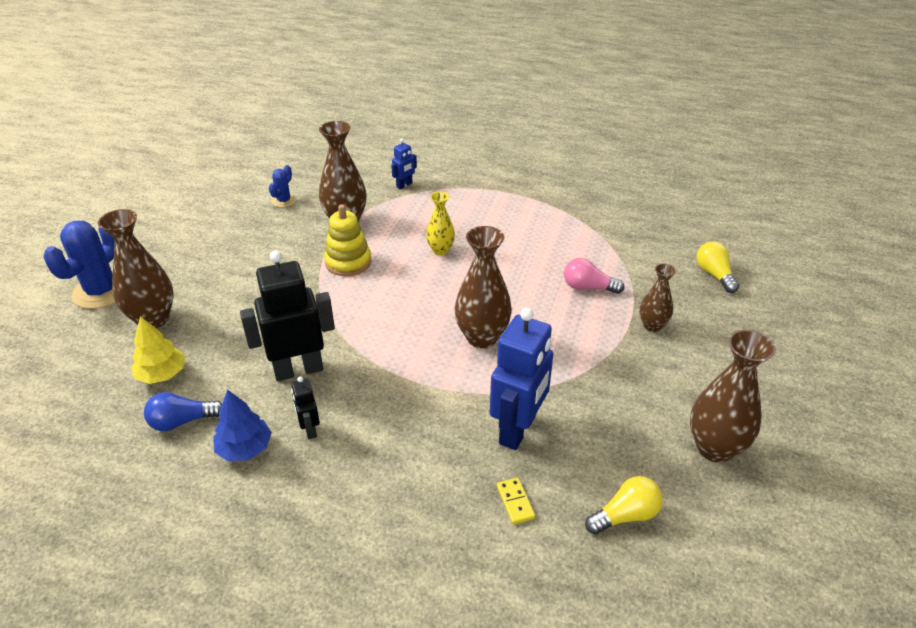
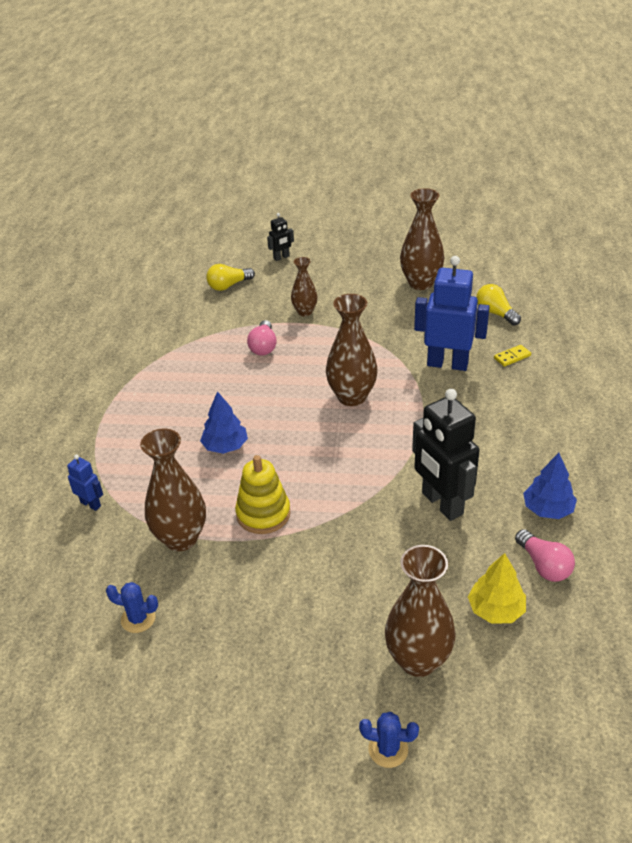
camera: 100 degrees left, 0 degrees up
blue cactus [43,221,116,309] -> blue cactus [359,712,419,768], size x0.51
blue light bulb [144,392,222,431] -> pink light bulb [515,529,575,582]
black robot [291,377,320,439] -> black robot moved to [267,213,294,261]
yellow vase [426,191,455,255] -> blue tree [200,391,248,454]

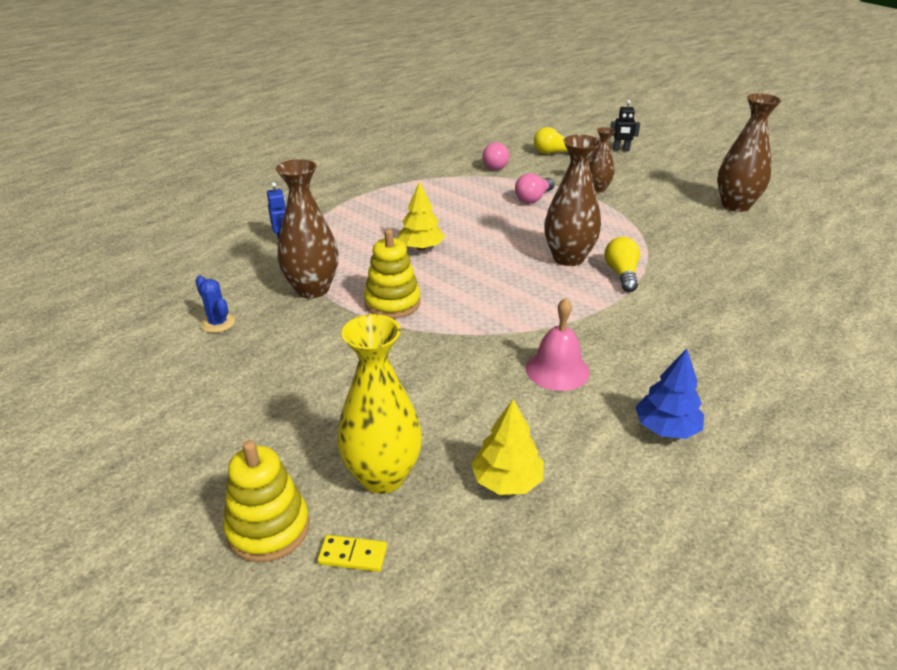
camera: 35 degrees right, 5 degrees down
blue tree [200,391,248,454] -> yellow tree [398,181,445,250]
blue cactus [359,712,419,768] -> yellow stacking toy [223,440,310,562]
brown vase [385,545,456,677] -> yellow vase [337,314,422,494]
black robot [412,389,480,521] -> pink bell [526,298,590,391]
blue robot [414,256,490,371] -> none
yellow light bulb [476,284,521,326] -> yellow light bulb moved to [604,237,640,292]
yellow domino [494,345,531,367] -> yellow domino moved to [317,535,387,572]
pink light bulb [515,529,575,582] -> pink light bulb moved to [482,142,510,170]

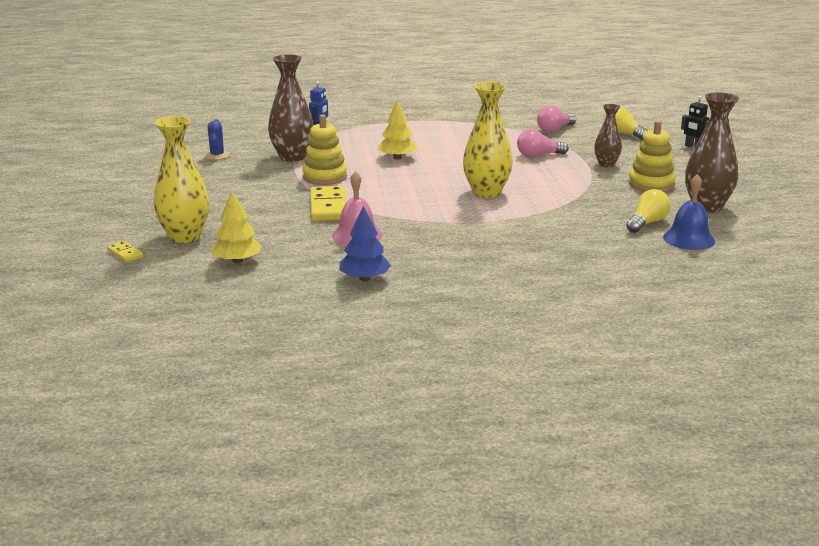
camera: 40 degrees right, 10 degrees down
yellow stacking toy [223,440,310,562] -> yellow stacking toy moved to [629,121,676,192]
brown vase [544,135,601,266] -> yellow vase [463,82,513,198]
yellow light bulb [604,237,640,292] -> yellow light bulb moved to [626,189,671,233]
none -> yellow domino [310,186,346,221]
none -> blue bell [663,174,715,250]

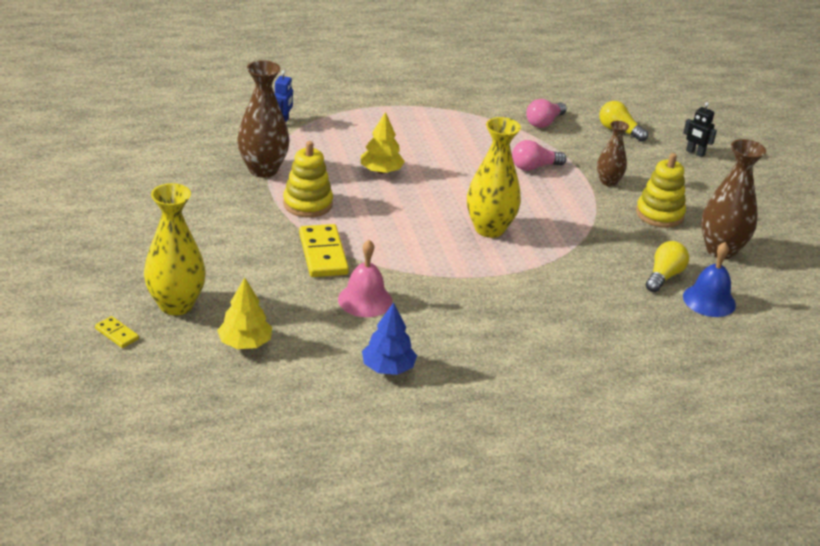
camera: 10 degrees left, 10 degrees up
blue cactus [205,119,230,160] -> none

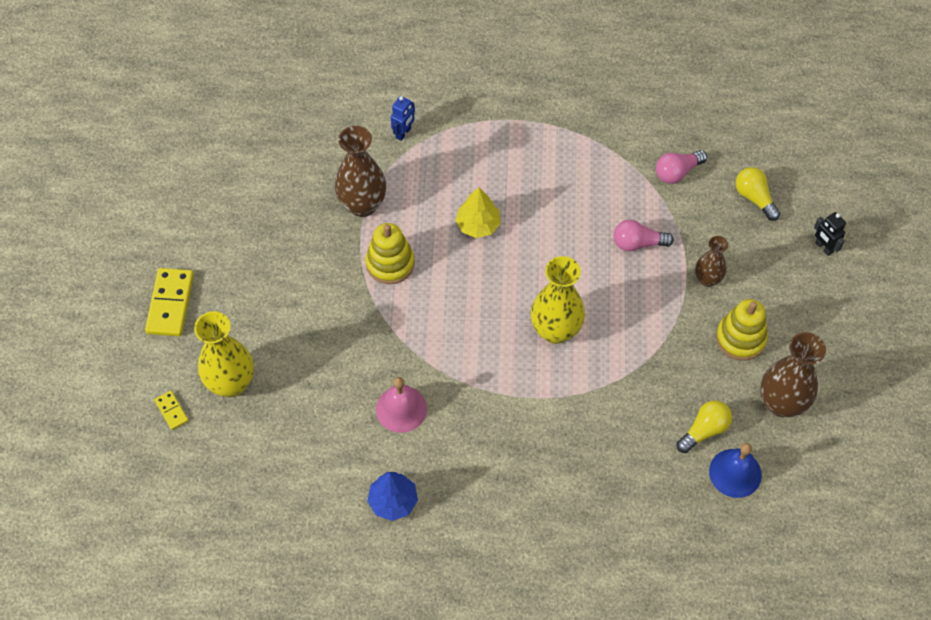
camera: 20 degrees right, 25 degrees up
yellow tree [217,278,272,349] -> none
yellow domino [299,224,349,277] -> yellow domino moved to [145,268,194,336]

